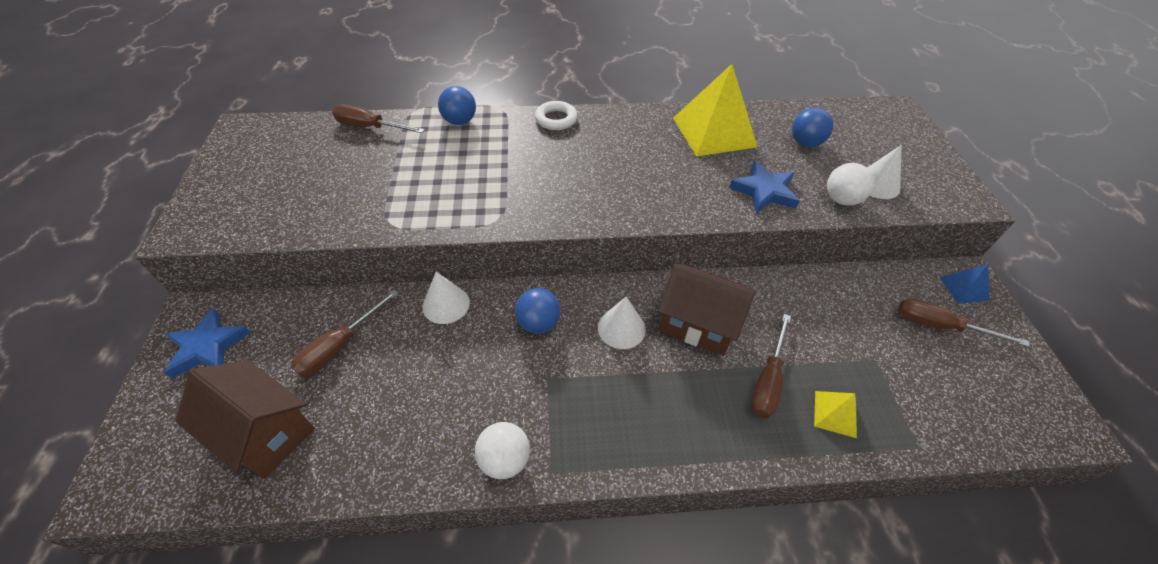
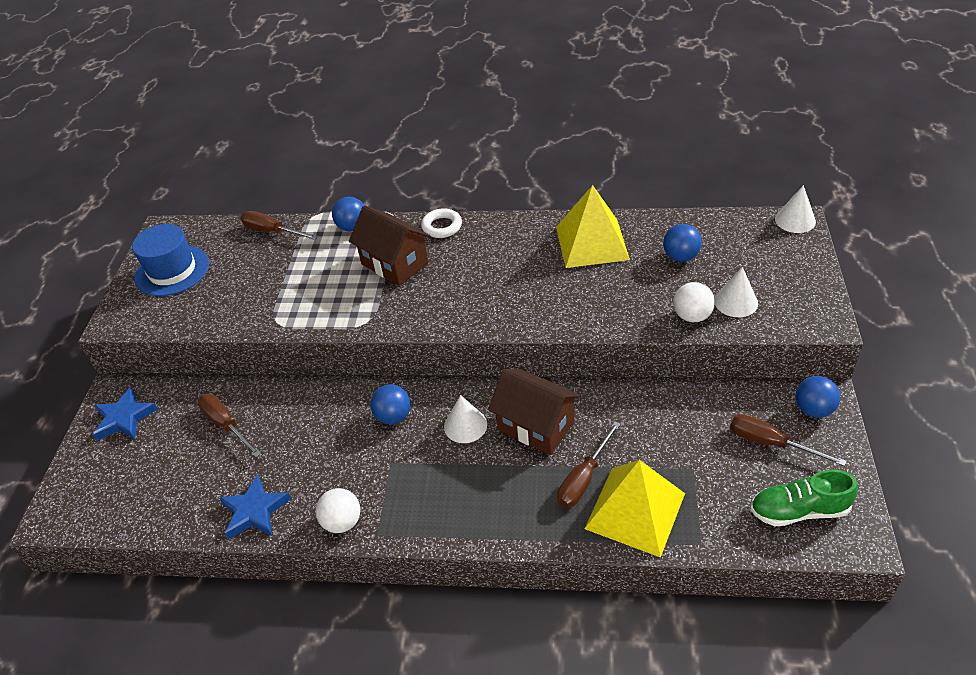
camera: 15 degrees right, 5 degrees down
brown house [175,360,315,479] -> brown house moved to [349,206,430,286]
brown screwdriver [291,290,399,377] -> brown screwdriver turned 90 degrees clockwise [197,394,261,457]
white cone [422,272,470,324] -> white cone moved to [775,185,816,233]
blue star [729,161,800,213] -> blue star moved to [219,474,291,539]
yellow pyramid [814,391,857,438] -> yellow pyramid [585,460,685,558], size x2.16
blue pyramid [940,264,990,304] -> blue ball [795,376,840,418]
none -> blue hat [132,224,209,296]
none -> green shoe [750,469,858,526]

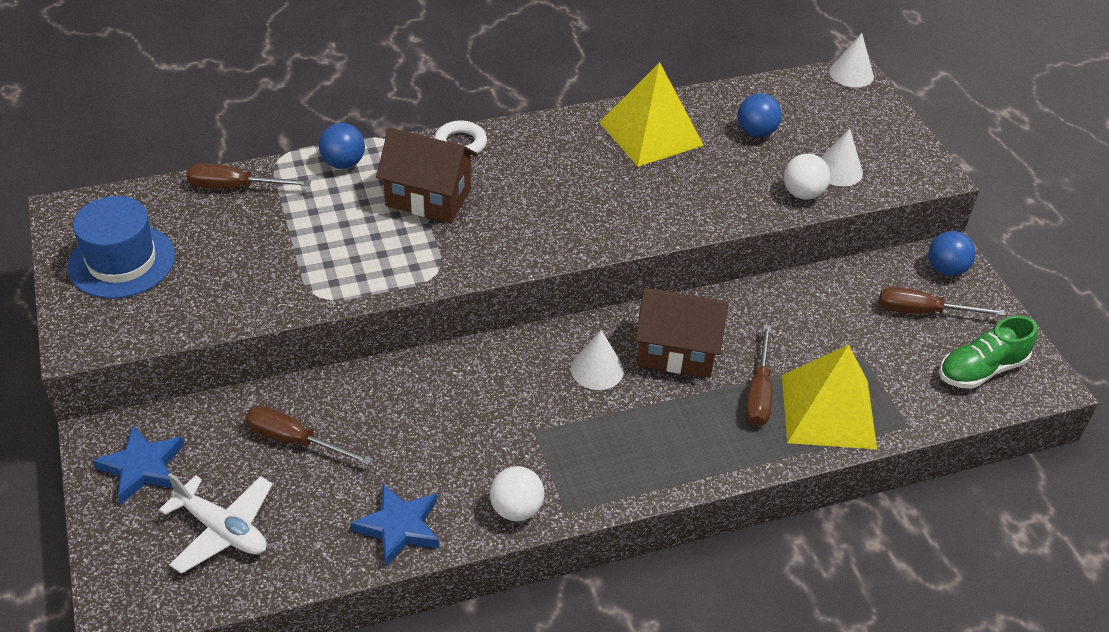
camera: 30 degrees left, 0 degrees up
blue ball [370,384,411,424] -> none
none -> white plane [159,473,273,574]

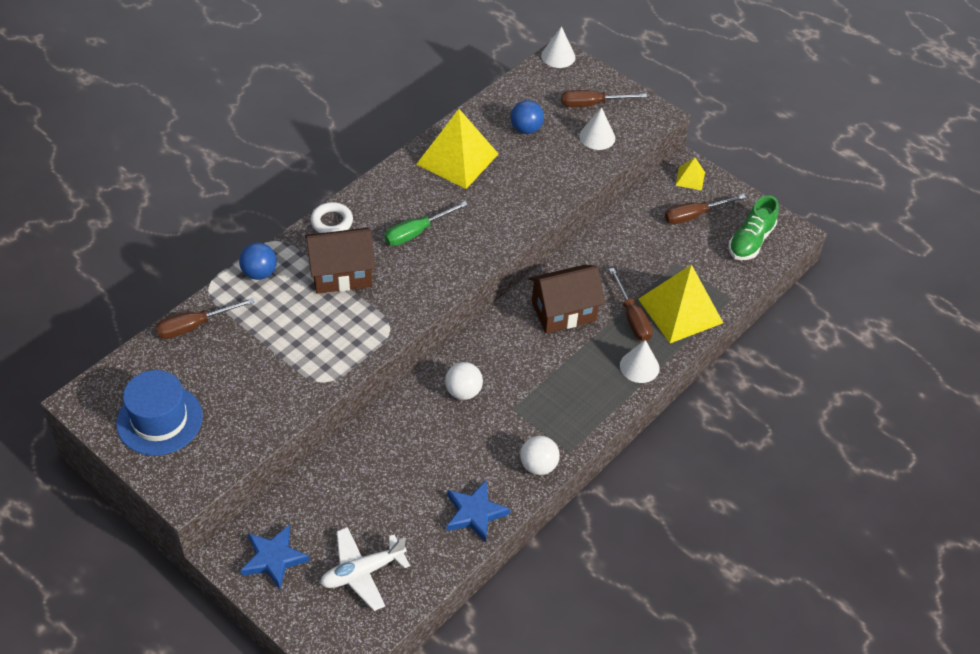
camera: 30 degrees left, 5 degrees up
white plane [159,473,273,574] -> white plane turned 150 degrees clockwise [320,527,410,611]
brown screwdriver [245,406,372,465] -> brown screwdriver moved to [561,90,647,107]
white cone [571,330,624,390] -> white cone moved to [620,340,660,383]
white ball [784,154,830,200] -> white ball moved to [445,362,483,400]
blue ball [928,231,976,276] -> yellow pyramid [675,157,705,191]
none -> green screwdriver [384,201,468,246]

